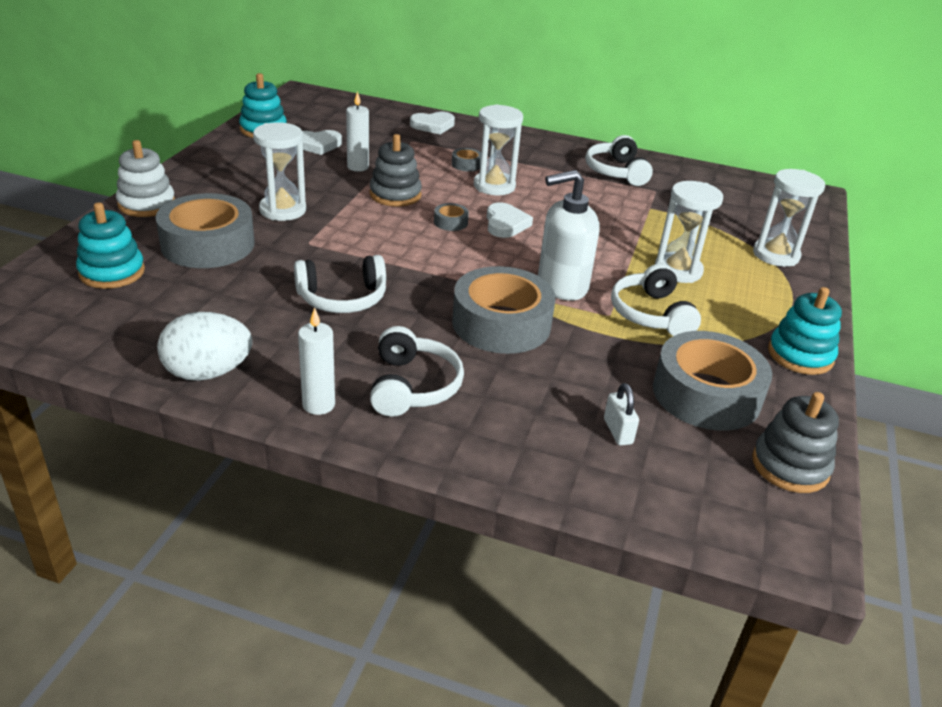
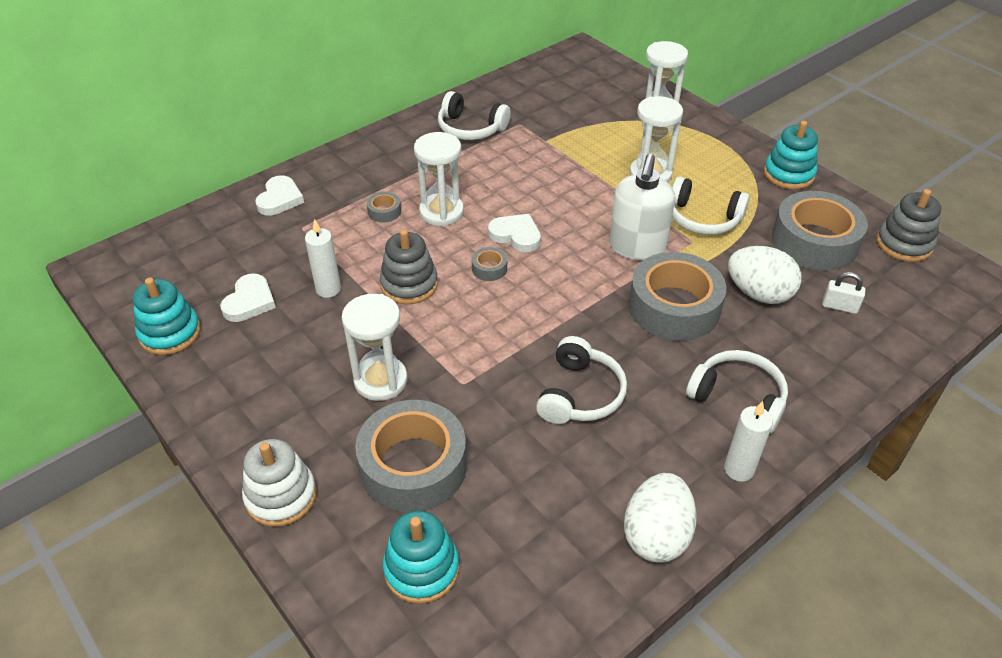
camera: 55 degrees left, 10 degrees up
none -> white egg [728,246,802,304]

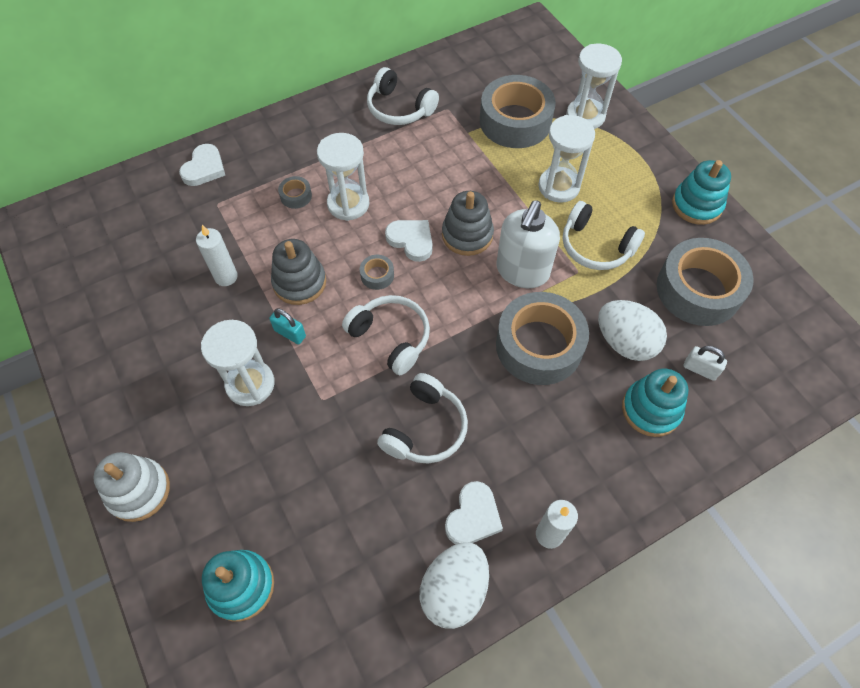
camera: 10 degrees right, 15 degrees up
turquoise stacking toy [133,277,201,355] -> turquoise stacking toy moved to [622,369,688,437]
white heart [220,273,276,322] -> white heart moved to [445,481,503,544]
grey tape [355,400,467,512] -> grey tape moved to [480,75,556,148]
white headphones [686,350,788,433] -> white headphones moved to [342,295,430,375]
grey stacking toy [876,189,941,262] -> grey stacking toy moved to [442,191,494,256]
none -> turquoise padlock [269,308,306,344]

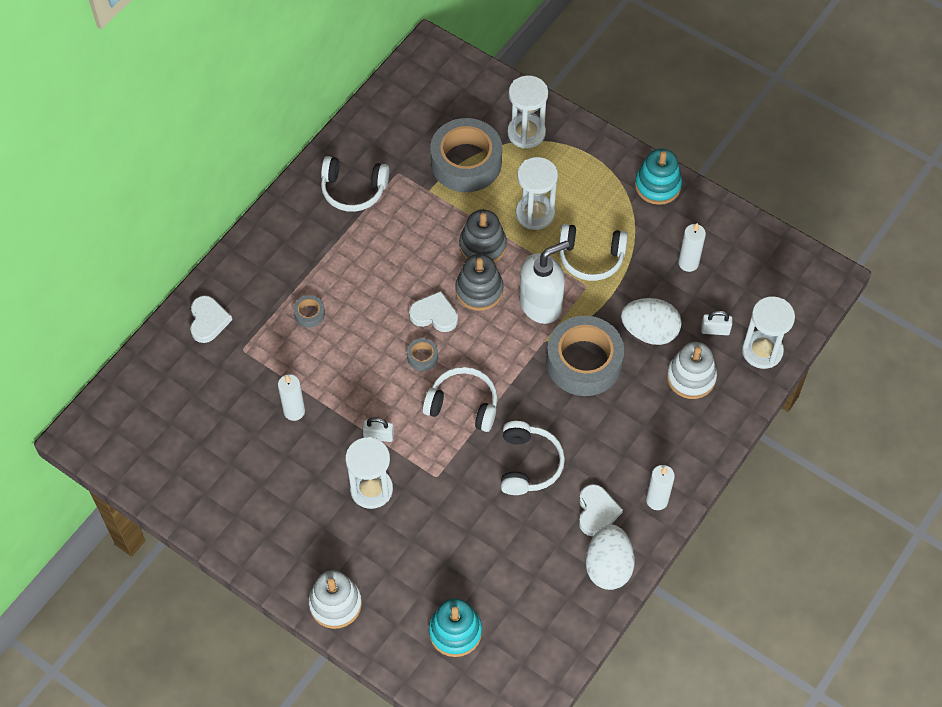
camera: 25 degrees left, 0 degrees up
turquoise padlock [269,308,306,344] -> white padlock [362,417,394,442]
grey stacking toy [271,239,326,305] -> grey stacking toy moved to [459,209,507,263]
white hourglass [317,133,370,221] -> white hourglass moved to [742,296,795,369]
white soap dispenser [497,200,560,288] -> white soap dispenser turned 120 degrees counterclockwise [519,241,569,324]
turquoise stacking toy [622,369,688,437] -> white stacking toy [667,342,717,399]
grey tape [657,238,754,326] -> white candle [678,223,706,272]

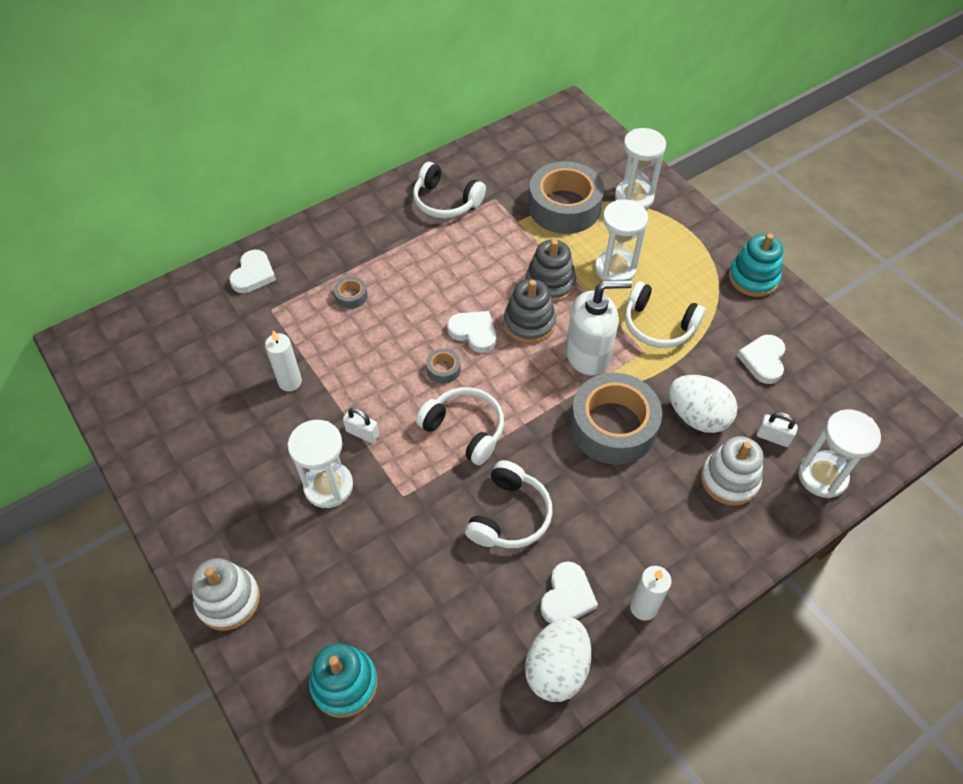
camera: 20 degrees right, 5 degrees down
white candle [678,223,706,272] -> white heart [737,335,786,384]

